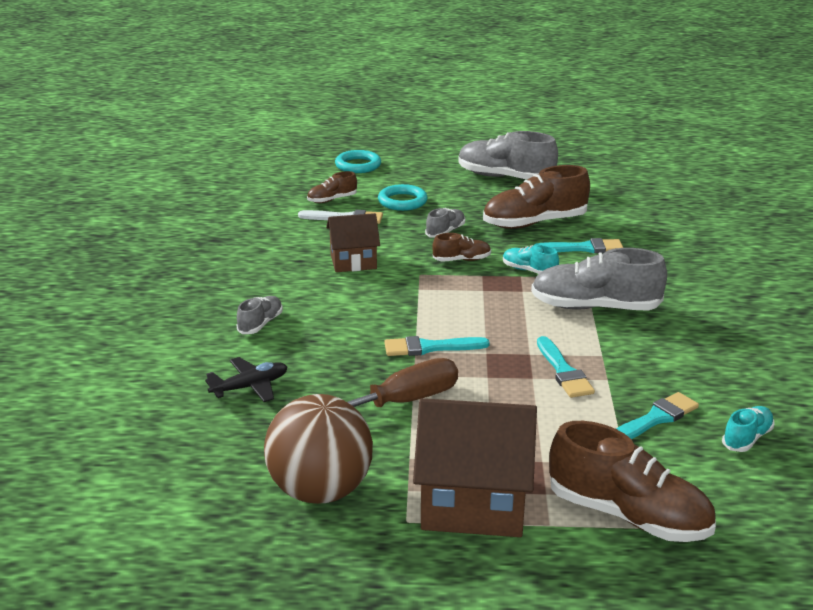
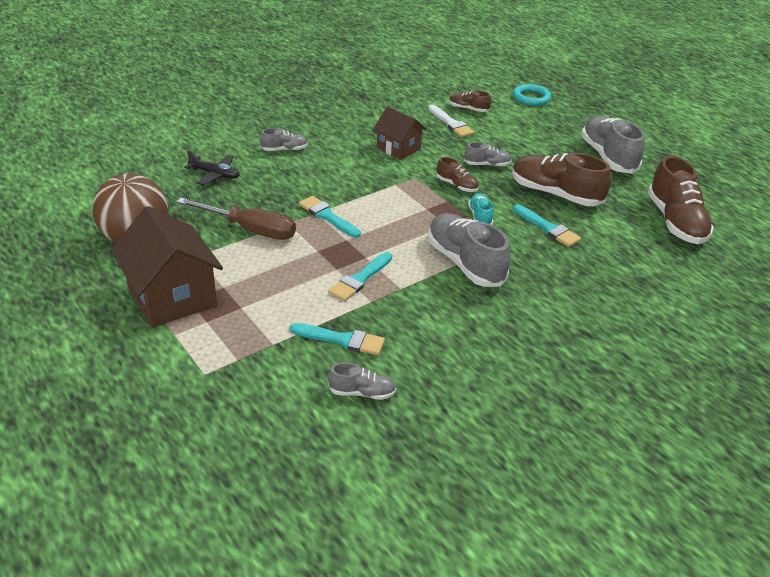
camera: 50 degrees right, 10 degrees up
turquoise ring [378,184,428,211] -> none
brown shoe [549,421,716,542] -> brown shoe moved to [648,156,714,244]
turquoise shoe [722,406,774,452] -> grey shoe [328,362,396,400]

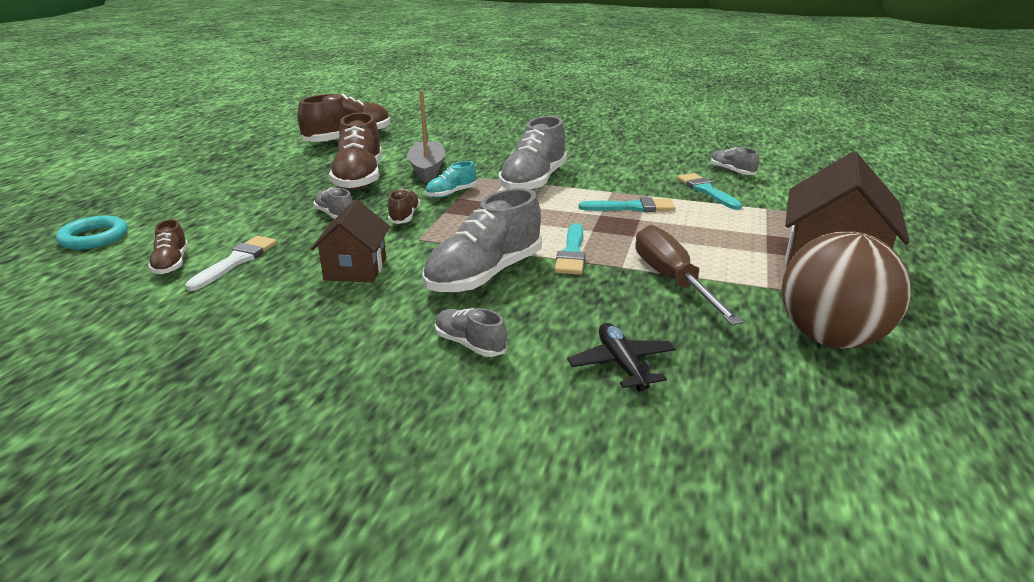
camera: 125 degrees left, 10 degrees down
turquoise brush [513,204,581,247] -> grey boat [407,90,445,183]
grey shoe [581,116,645,174] -> grey shoe moved to [422,188,542,293]

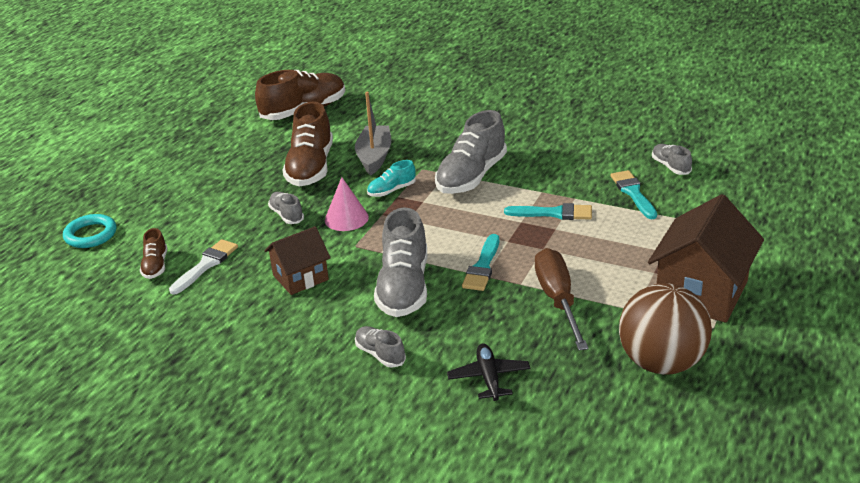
camera: 10 degrees right, 5 degrees up
brown house [311,199,390,283] -> brown house turned 45 degrees clockwise [264,226,331,295]
brown shoe [388,189,420,224] -> pink cone [325,177,369,231]
grey shoe [422,188,542,293] -> grey shoe turned 45 degrees counterclockwise [374,207,427,317]

